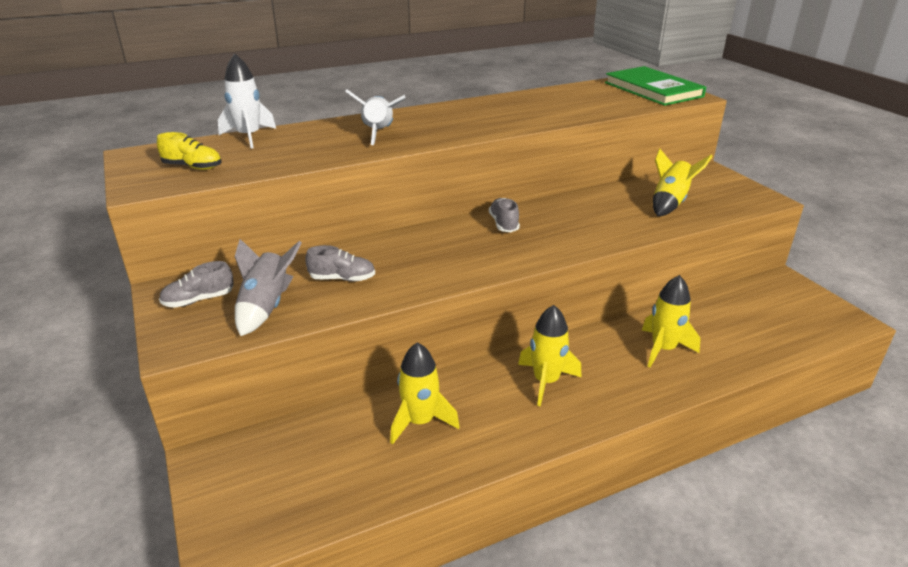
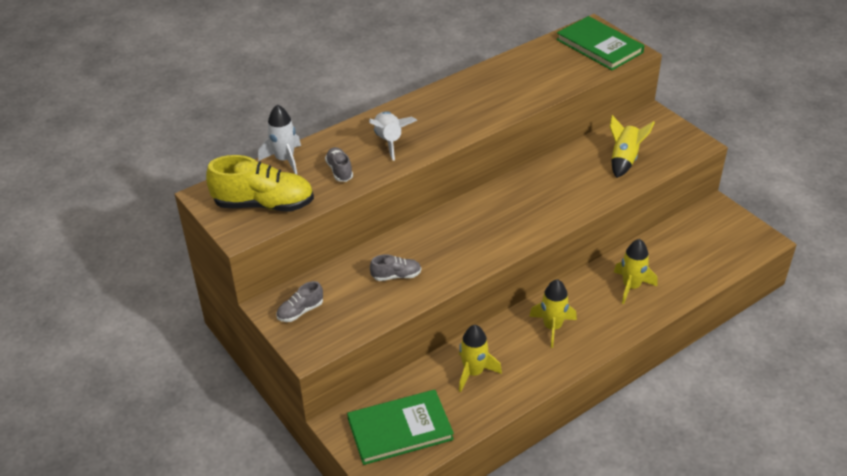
camera: 10 degrees left, 10 degrees up
yellow shoe [157,132,222,170] -> yellow shoe [206,155,314,212], size x2.00
grey rocket [235,239,302,336] -> none
grey shoe [489,198,520,232] -> grey shoe moved to [325,147,353,182]
none -> green book [347,390,454,465]

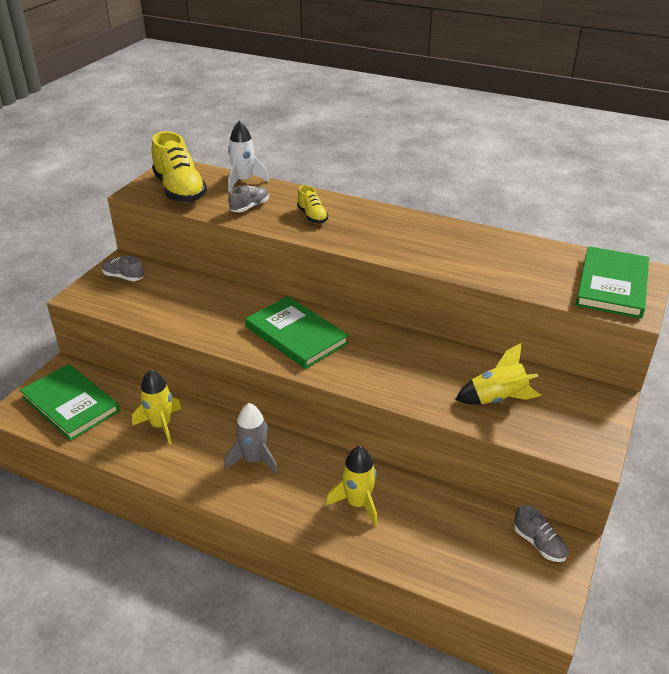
camera: 60 degrees right, 5 degrees down
white rocket [369,111,417,160] -> yellow shoe [297,185,328,223]
grey shoe [370,254,421,281] -> grey shoe moved to [514,505,568,562]
yellow rocket [529,279,577,348] -> grey rocket [224,403,278,475]
none -> green book [245,296,349,369]

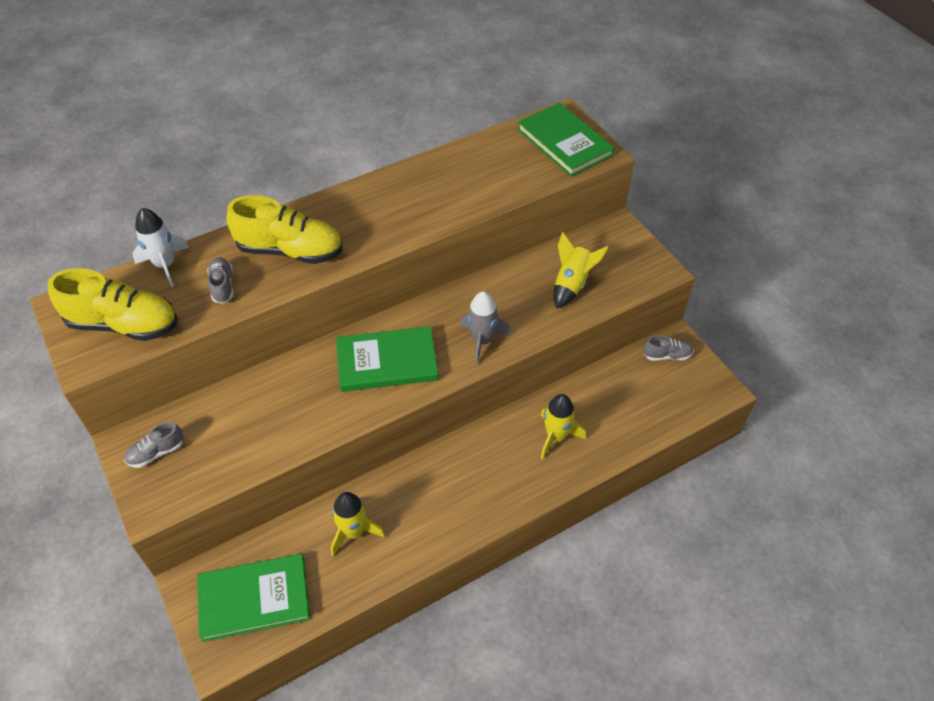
camera: 55 degrees left, 15 degrees up
grey rocket [224,403,278,475] -> grey rocket moved to [460,291,511,365]
yellow shoe [297,185,328,223] -> yellow shoe [226,195,343,264], size x2.00

